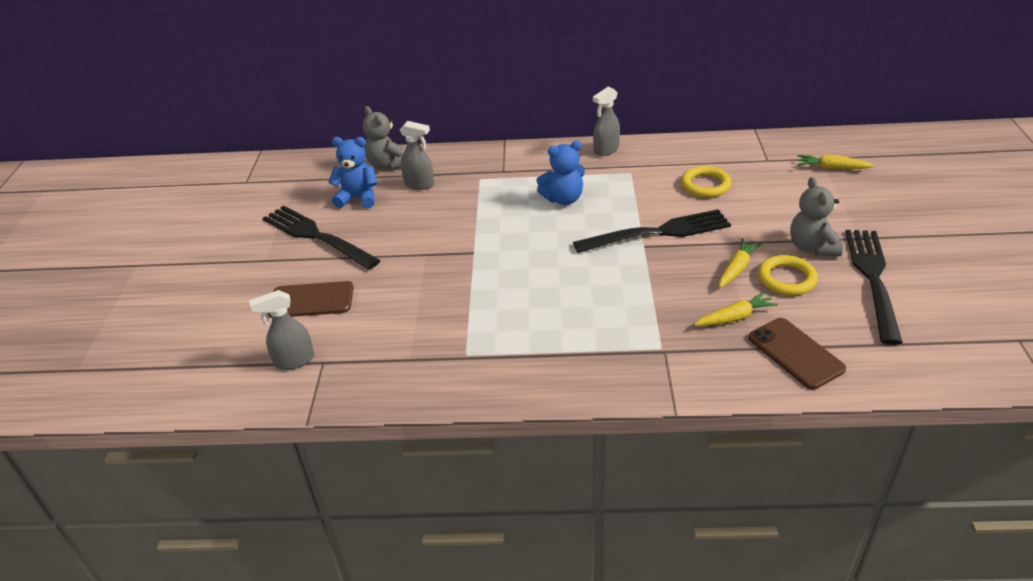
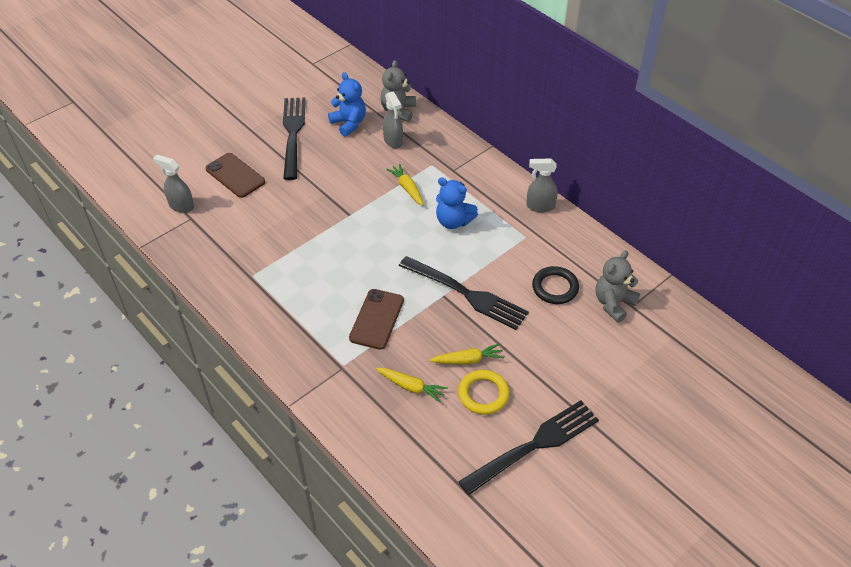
camera: 45 degrees right, 10 degrees up
yellow ring [681,166,731,198] -> black ring [532,266,579,304]
brown phone [748,318,846,390] -> brown phone moved to [349,289,404,350]
grey teddy bear [790,177,843,256] -> grey teddy bear moved to [595,250,640,322]
yellow carrot [797,154,874,169] -> yellow carrot moved to [386,163,424,206]

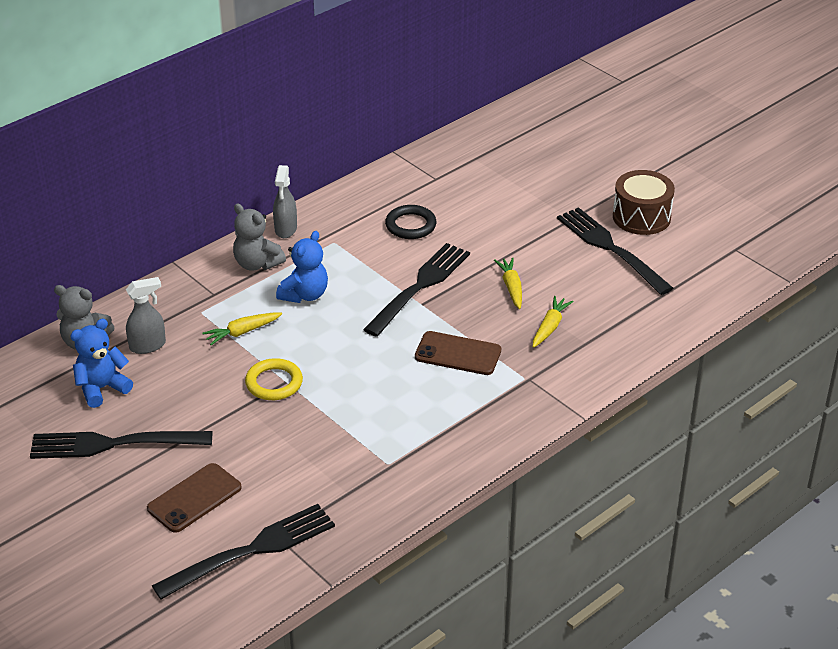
camera: 90 degrees left, 10 degrees down
grey spray bottle [153,155,194,213] -> black fork [152,504,335,600]
yellow ring [458,370,509,414] -> yellow ring moved to [245,358,303,400]
grey teddy bear [595,250,640,322] -> grey teddy bear moved to [233,204,286,271]
none -> brown drum [613,170,675,235]

